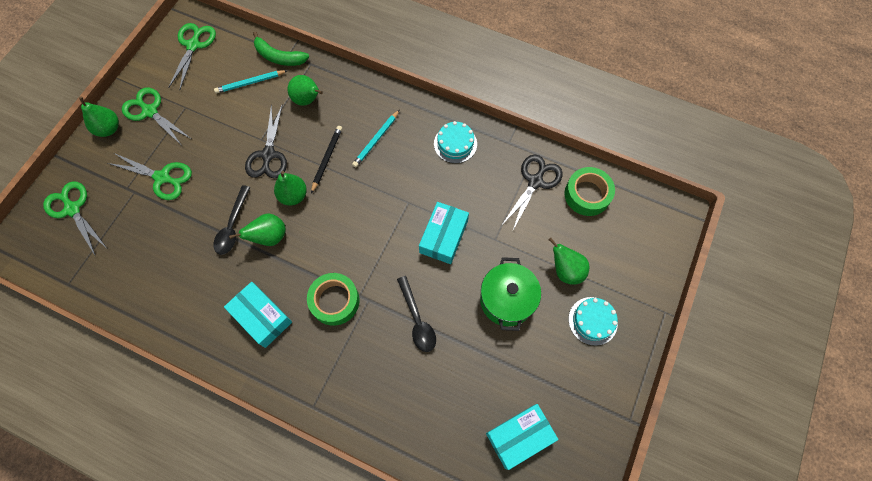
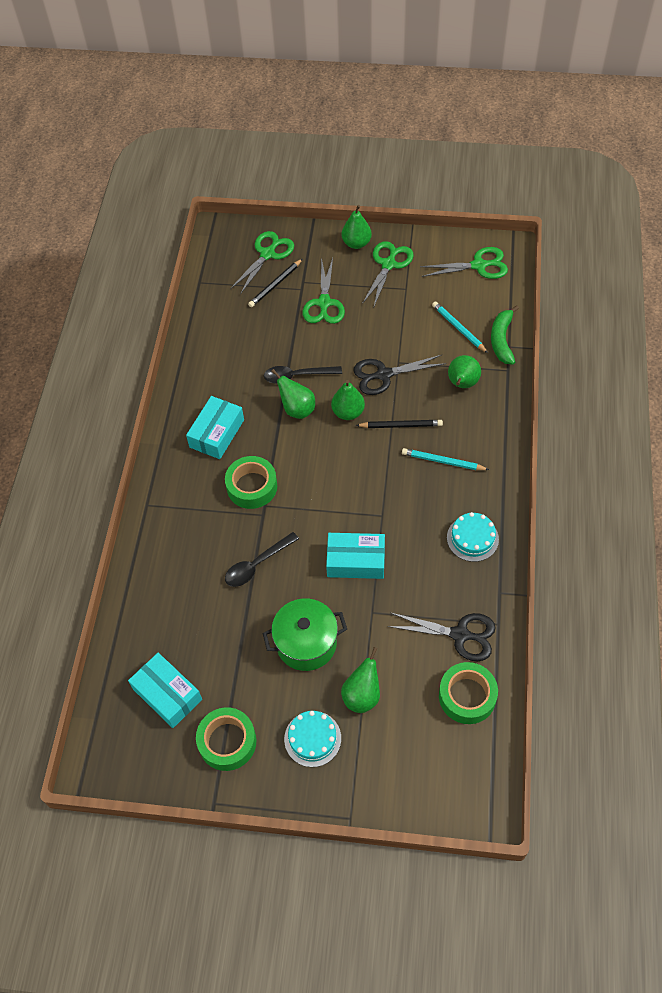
camera: 75 degrees right, 10 degrees down
none -> green tape [196,707,256,771]
none -> black pencil [248,259,302,307]

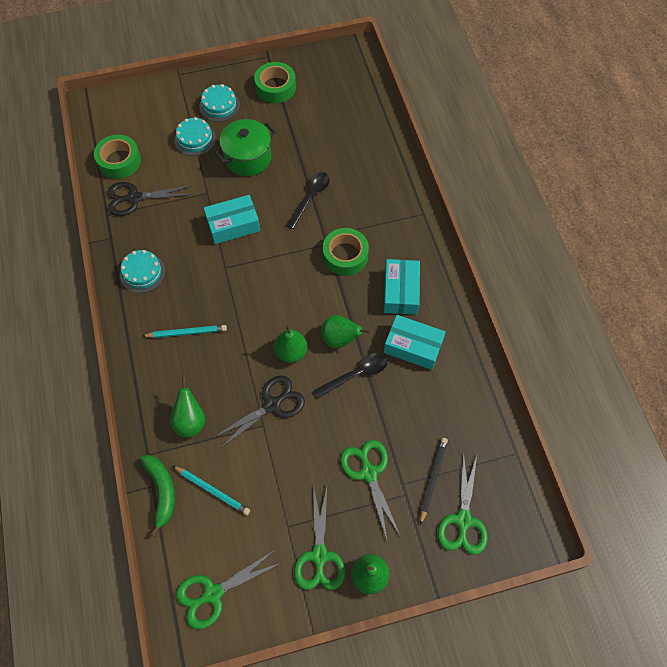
camera: 155 degrees right, 5 degrees up
turquoise box [128,653,202,728] -> turquoise box moved to [384,315,446,370]
green pear [341,647,380,713] -> turquoise cake [174,117,216,156]
black pencil [356,420,443,428] -> none

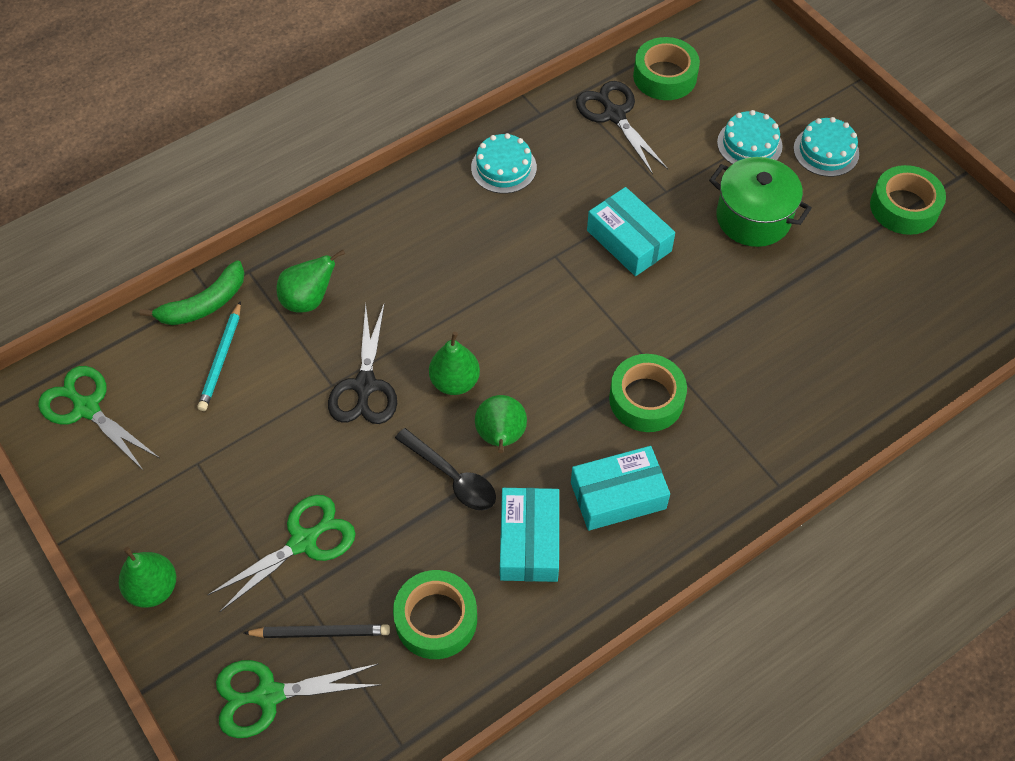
camera: 70 degrees right, 5 degrees down
turquoise pencil [143,325,227,338] -> none
black scissors [213,376,305,449] -> black scissors turned 60 degrees clockwise [328,304,397,424]
black spoon [286,172,330,229] -> none
green scissors [294,485,345,590] -> none
none -> green tape [393,570,477,659]

